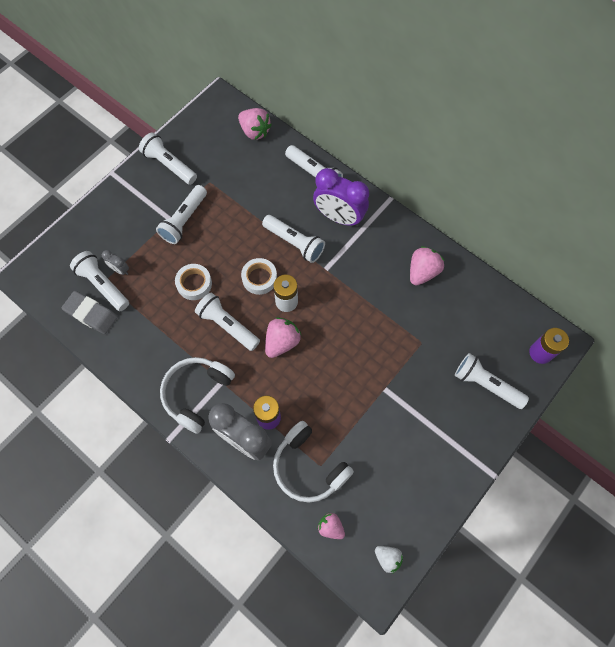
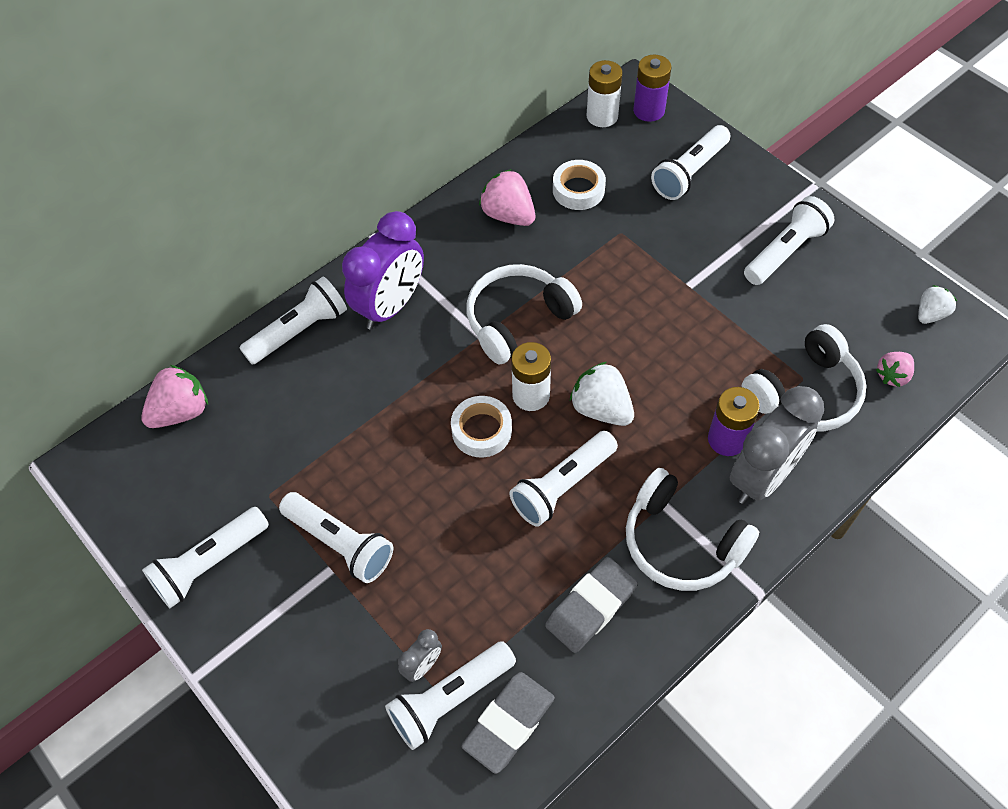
camera: 80 degrees left, 10 degrees down
white tape [175,264,212,300] -> white tape moved to [553,160,606,210]
white flashlight [262,215,325,263] -> white flashlight moved to [744,196,835,285]
pink strawberry [265,317,301,358] -> white strawberry [569,362,634,426]
none -> white headphones [466,264,582,365]
none -> grey eraser [545,557,638,653]
none -> white battery [587,60,623,127]

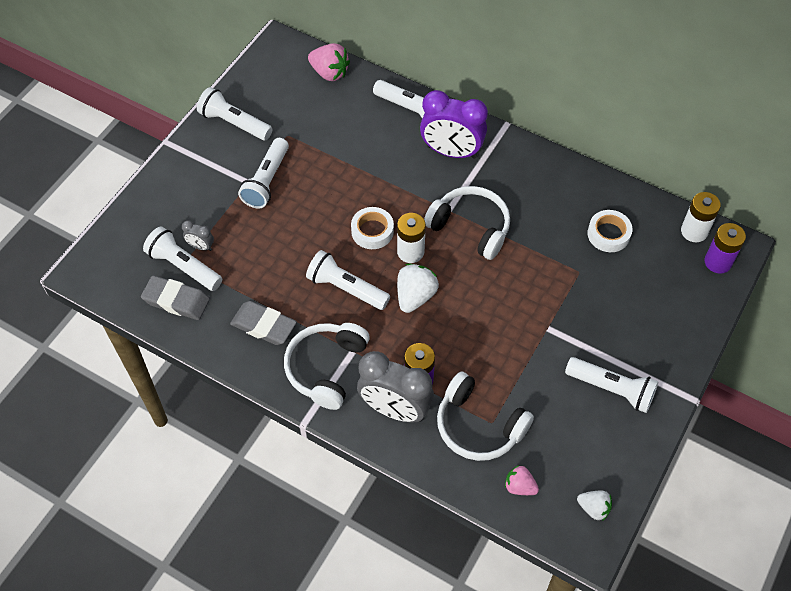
camera: 70 degrees right, 0 degrees up
pink strawberry [479,169,535,226] -> none
white flashlight [651,125,730,200] -> none

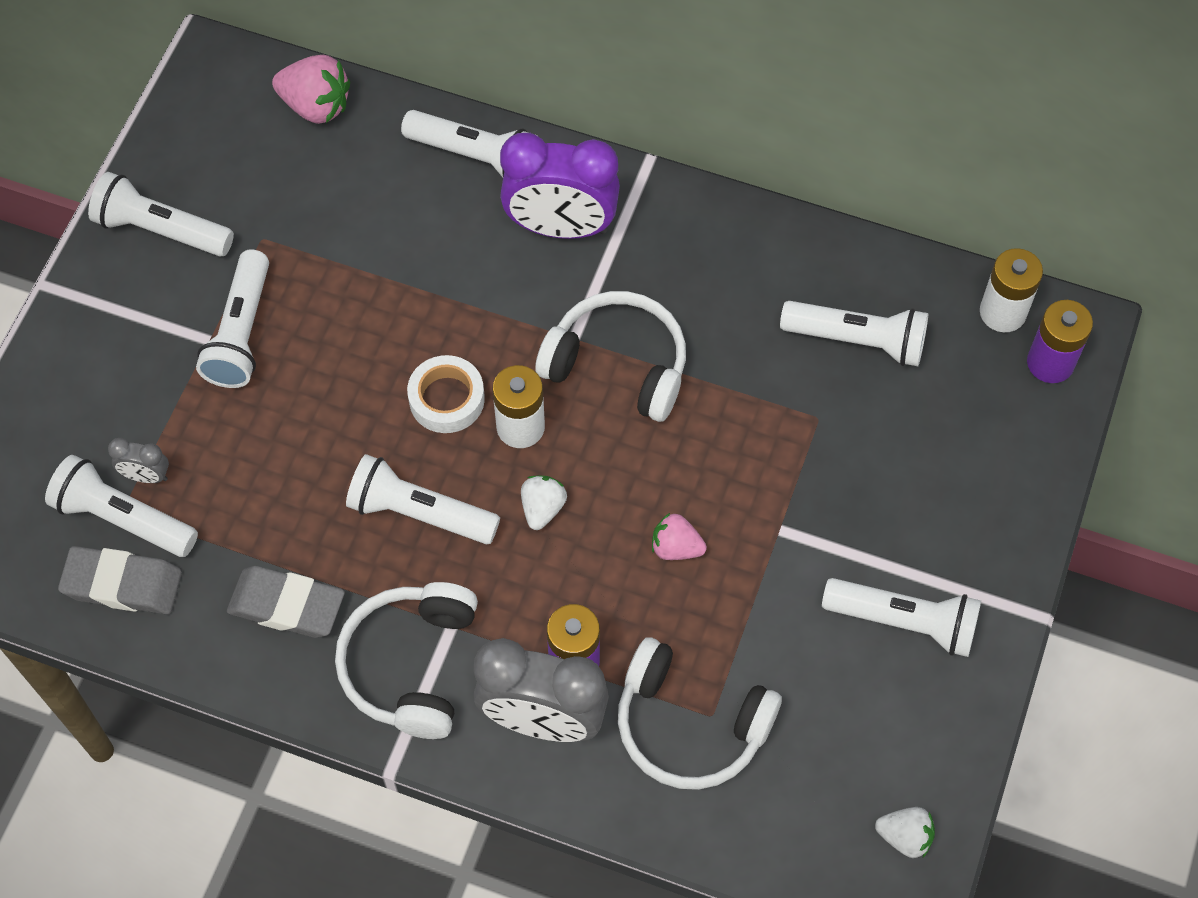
camera: 10 degrees left, 5 degrees up
white strawberry [397,263,439,313] -> white strawberry [521,475,567,530], size x0.63
pink strawberry [505,465,539,495] -> pink strawberry moved to [652,513,707,560]
white tape [587,210,633,252] -> white flashlight [780,301,928,366]

